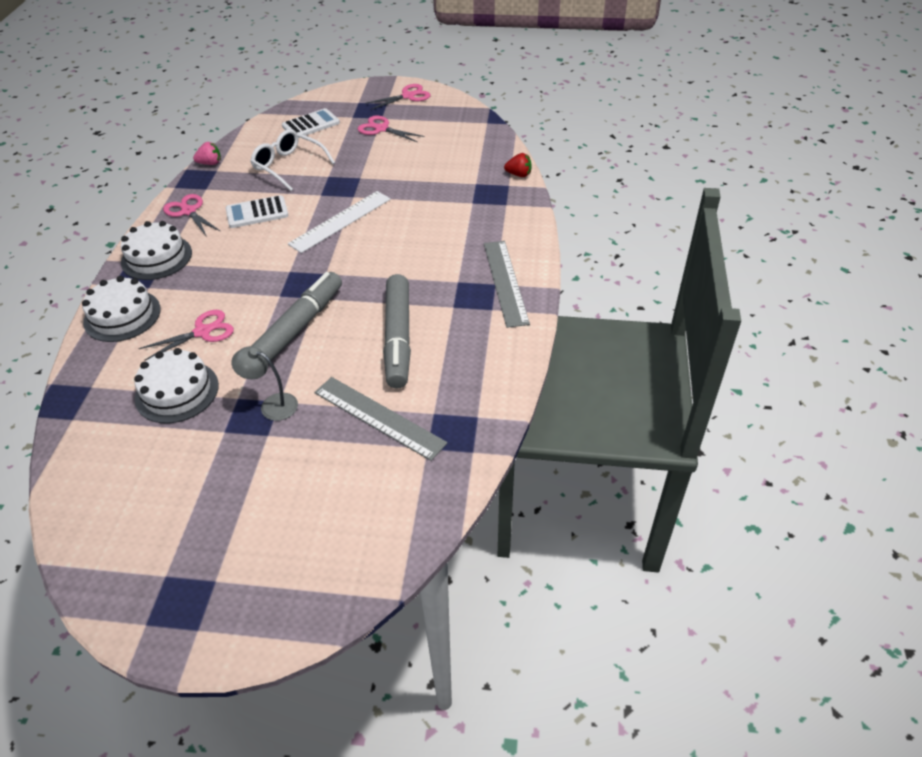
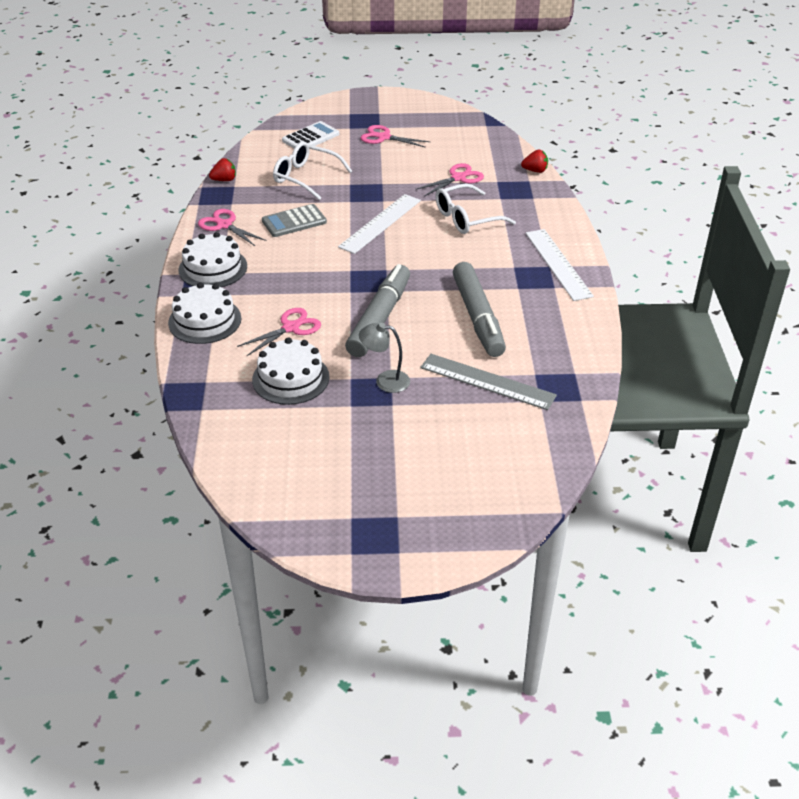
camera: 10 degrees left, 5 degrees down
pink strawberry [193,142,221,165] -> red strawberry [209,158,236,181]
white calculator [225,195,289,228] -> grey calculator [262,204,327,237]
pink scissors [365,84,431,110] -> pink scissors moved to [415,163,484,197]
grey ruler [484,241,530,328] -> white ruler [526,229,594,301]
none -> white glasses [435,183,516,234]

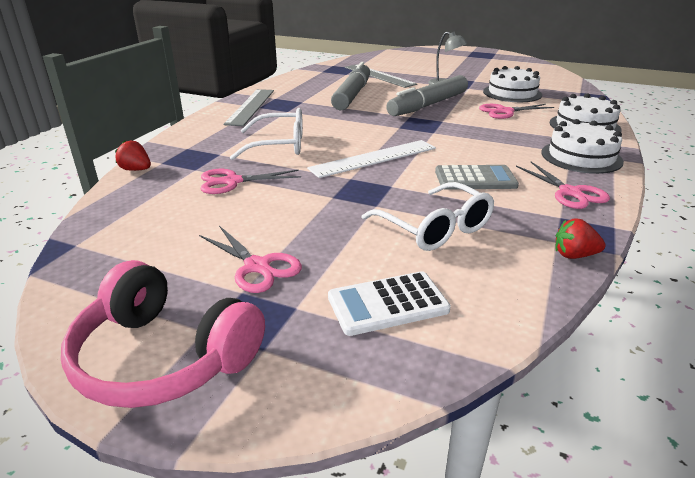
camera: 155 degrees left, 10 degrees down
white ruler [526,229,594,301] -> grey ruler [224,89,274,126]
none -> pink headphones [61,260,265,408]

